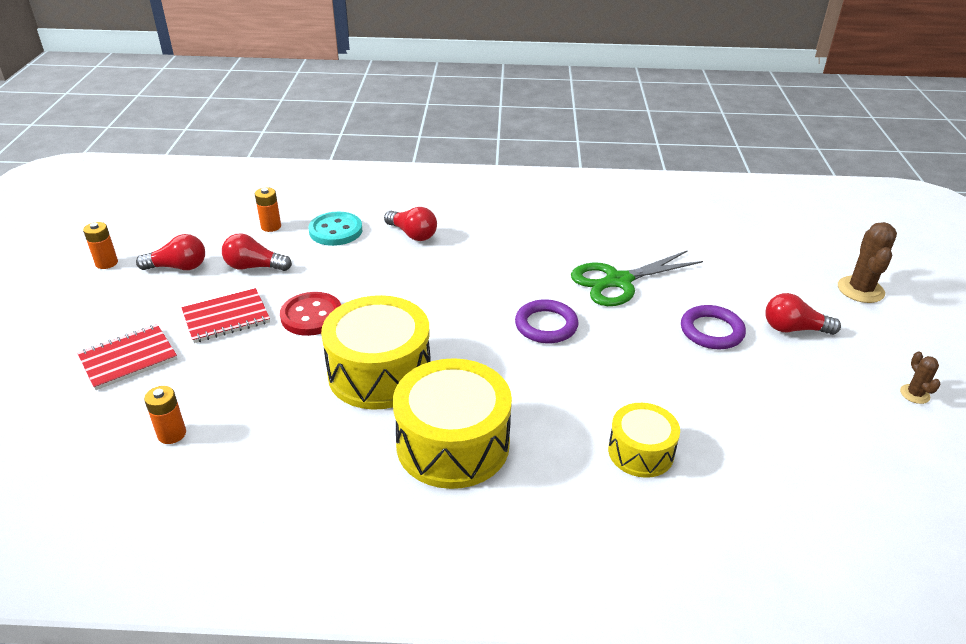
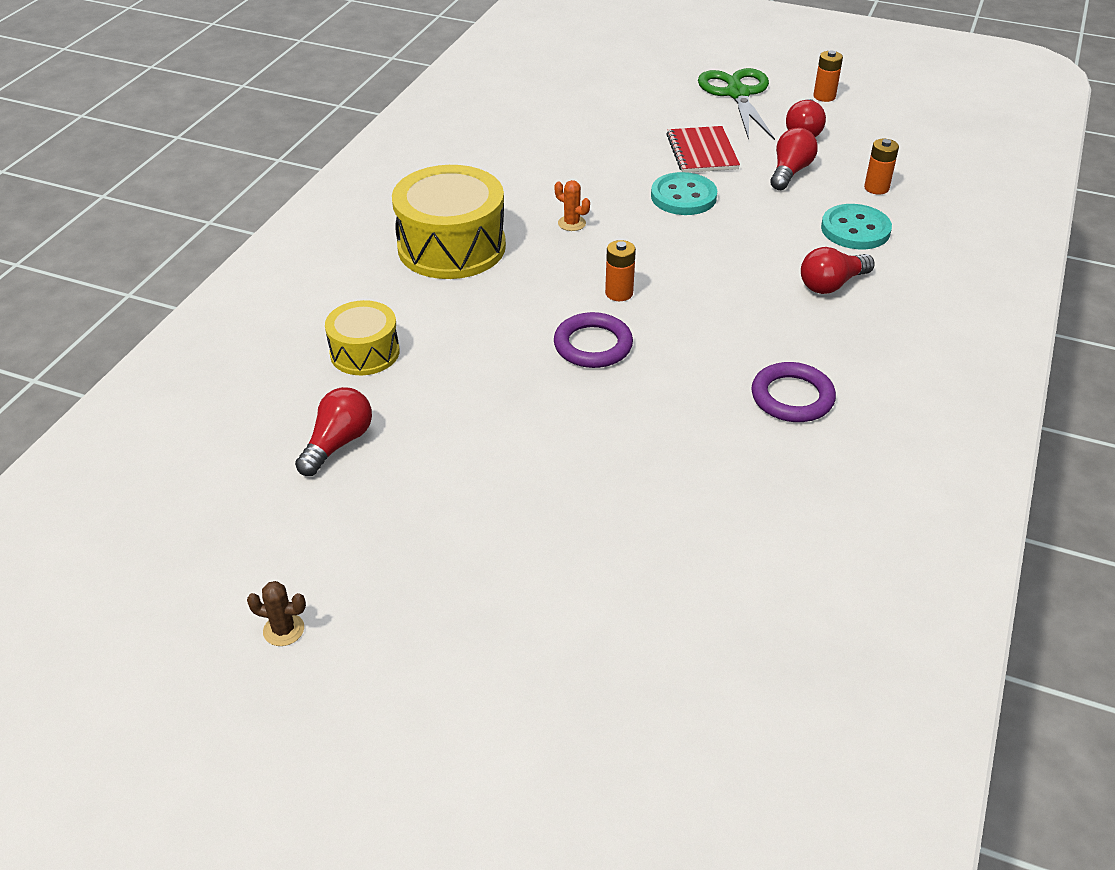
camera: 110 degrees right, 5 degrees up
red notebook [77,324,177,390] -> none
orange battery [144,386,186,444] -> orange battery moved to [605,240,636,301]
red button [280,292,341,336] -> turquoise button [651,172,717,215]
yellow drum [321,295,431,410] -> orange cactus [555,180,590,231]
green scissors [571,250,703,306] -> green scissors moved to [698,68,775,140]
purple ring [681,305,746,349] -> purple ring moved to [751,362,836,422]
red light bulb [765,293,841,335] -> red light bulb moved to [295,387,372,476]
brown cactus [838,222,897,303] -> none

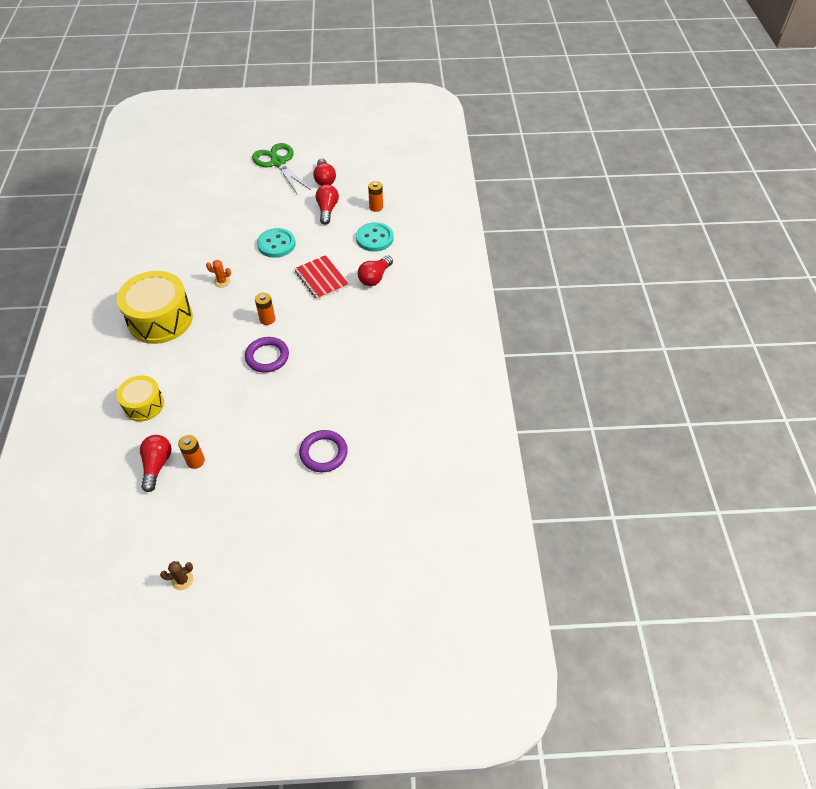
camera: 25 degrees left, 10 degrees up
red notebook [666,126,740,173] -> red notebook moved to [294,255,349,300]
purple ring [751,362,836,422] -> purple ring moved to [299,430,348,472]
orange battery [813,50,843,102] -> orange battery moved to [178,435,205,469]

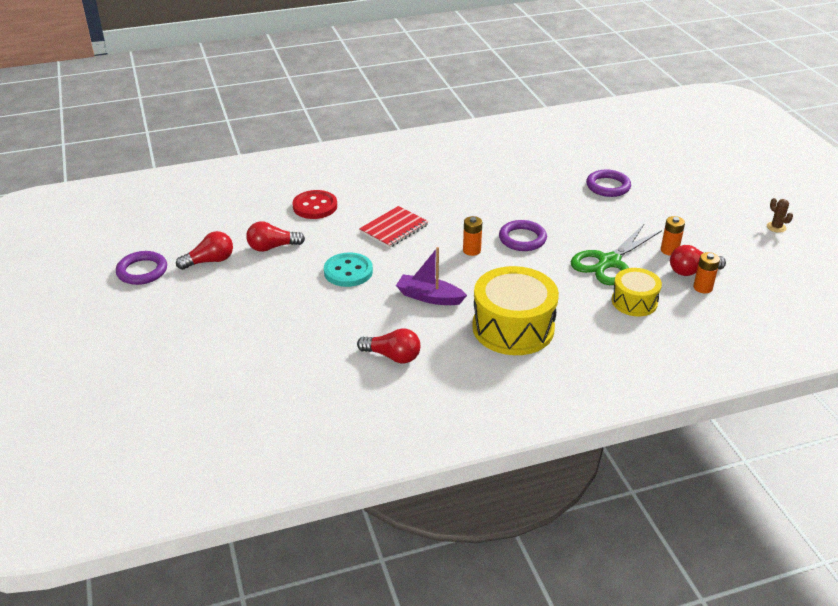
camera: 105 degrees left, 15 degrees down
orange cactus [206,260,231,287] -> purple boat [396,247,467,305]
green scissors [252,143,311,194] -> green scissors moved to [571,224,662,285]
turquoise button [356,222,394,252] -> red button [292,190,337,219]
red light bulb [358,255,393,286] -> red light bulb moved to [357,328,420,363]
orange battery [368,181,383,212] -> orange battery moved to [693,252,720,293]
none -> purple ring [116,251,167,285]

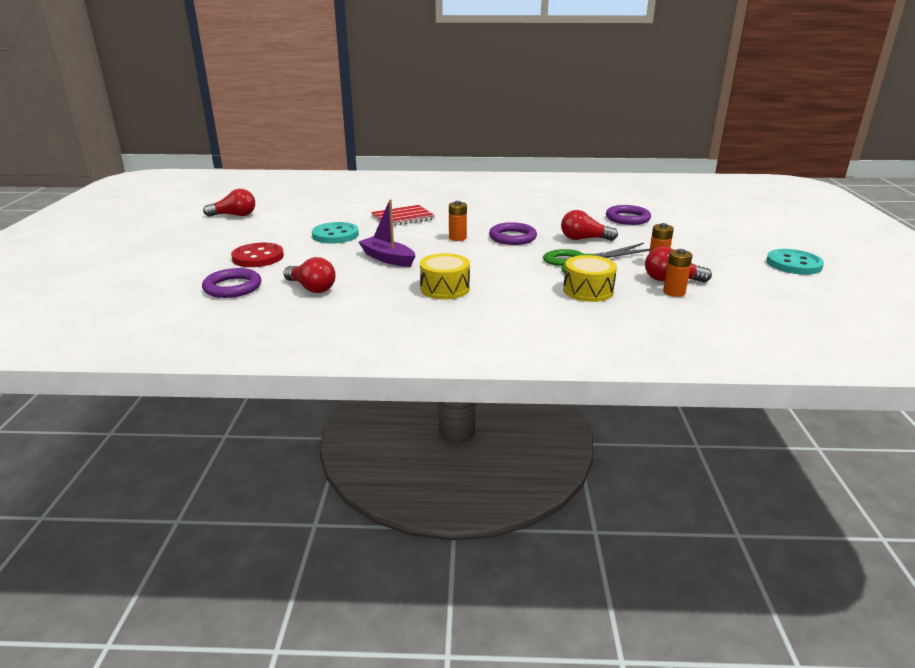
camera: 20 degrees right, 10 degrees down
purple ring [116,251,167,285] -> purple ring moved to [202,268,261,298]
red light bulb [246,221,305,252] -> red light bulb moved to [561,210,618,241]
red button [292,190,337,219] -> red button moved to [231,243,284,267]
yellow drum [472,266,559,355] -> yellow drum [420,253,470,300], size x0.57
brown cactus [767,198,793,233] -> turquoise button [766,249,824,275]

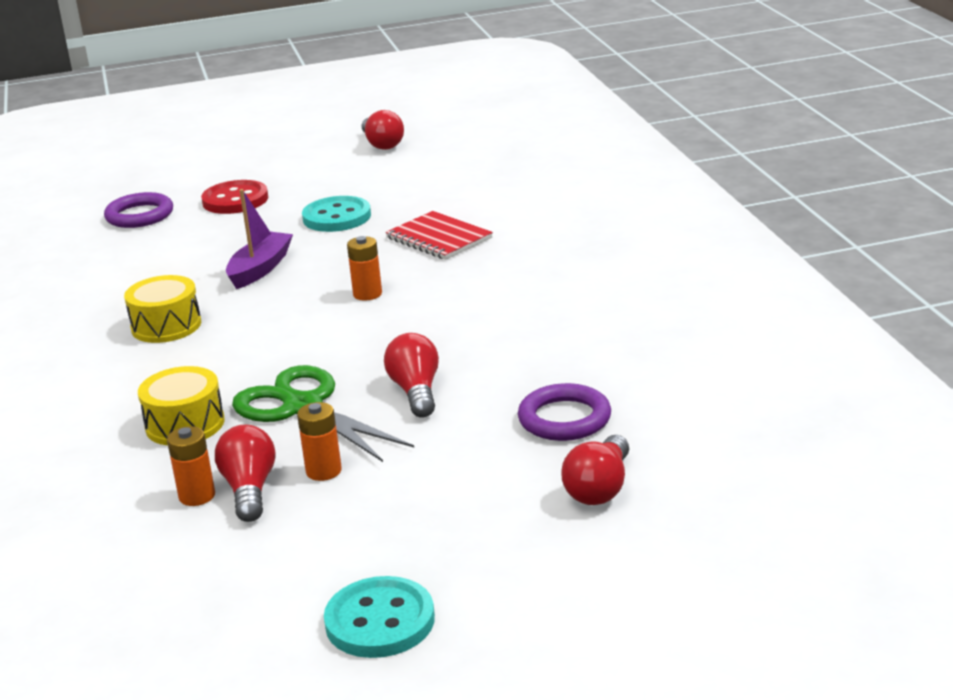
camera: 75 degrees right, 0 degrees up
red light bulb [283,257,336,293] -> red light bulb moved to [561,435,629,505]
purple ring [489,222,537,245] -> none

